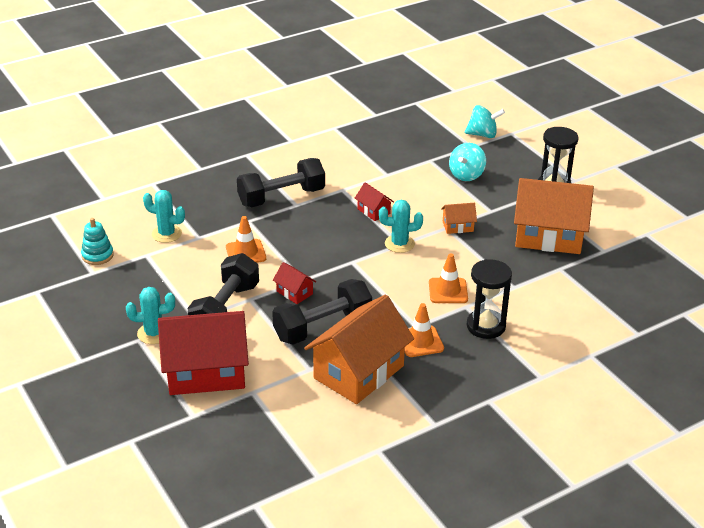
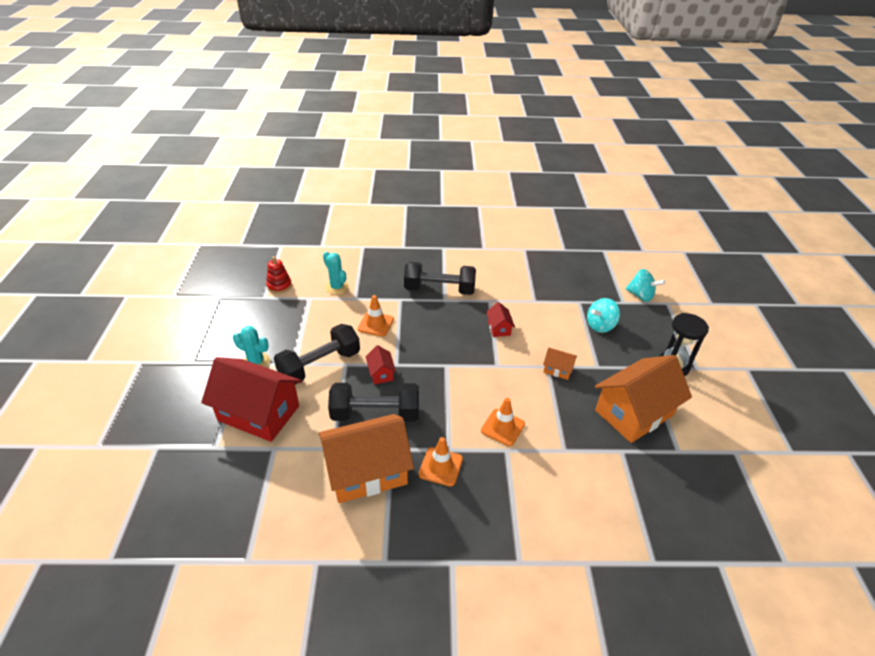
camera: 30 degrees right, 5 degrees up
turquoise stacking toy [81,218,114,265] -> red stacking toy [266,257,292,293]
turquoise cactus [379,200,423,253] -> none
black hourglass [466,259,512,339] -> none
orange house [514,178,594,254] -> orange house turned 75 degrees counterclockwise [594,355,692,443]

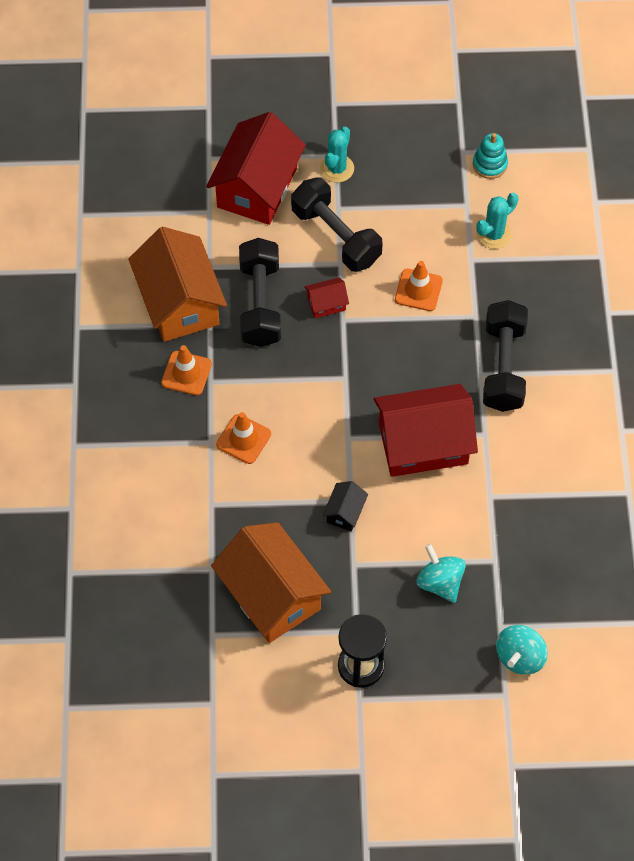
camera: 90 degrees right, 20 degrees up
red stacking toy [266,257,292,293] -> turquoise stacking toy [473,133,508,179]
red house [486,302,515,337] -> red house [374,384,478,477], size x2.32
orange house [543,347,577,380] -> black house [322,481,368,531]

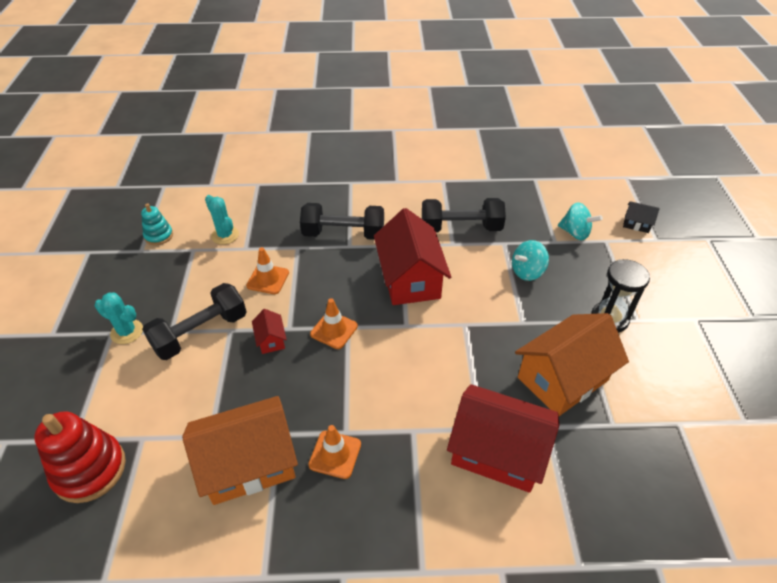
camera: 90 degrees left, 15 degrees down
red house [206,112,306,225] -> red house moved to [447,384,559,493]
orange traffic cone [216,412,271,464] -> orange traffic cone moved to [310,298,358,349]
black dumbbell [239,238,281,347] -> black dumbbell moved to [422,198,506,232]
black house [322,481,368,531] -> black house moved to [623,201,660,233]
none -> red stacking toy [34,411,126,503]

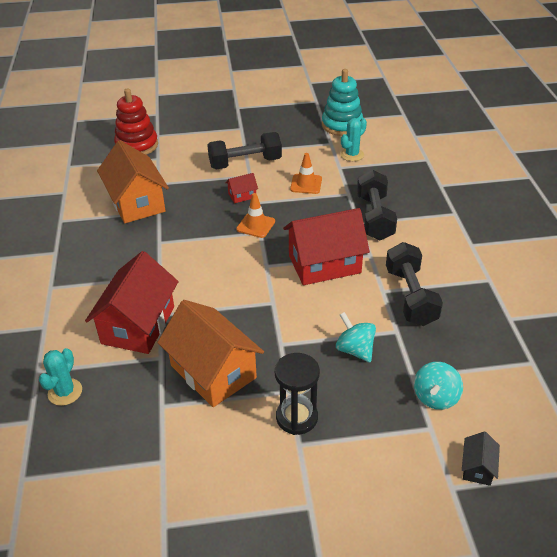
camera: 85 degrees right, 5 degrees down
turquoise cactus [95,293,143,344] -> turquoise cactus moved to [39,348,82,406]
turquoise stacking toy [141,203,173,245] -> turquoise stacking toy [322,69,363,136], size x1.80
black dumbbell [142,283,247,360] -> black dumbbell turned 60 degrees counterclockwise [207,132,282,170]
orange traffic cone [308,425,361,479] -> none

